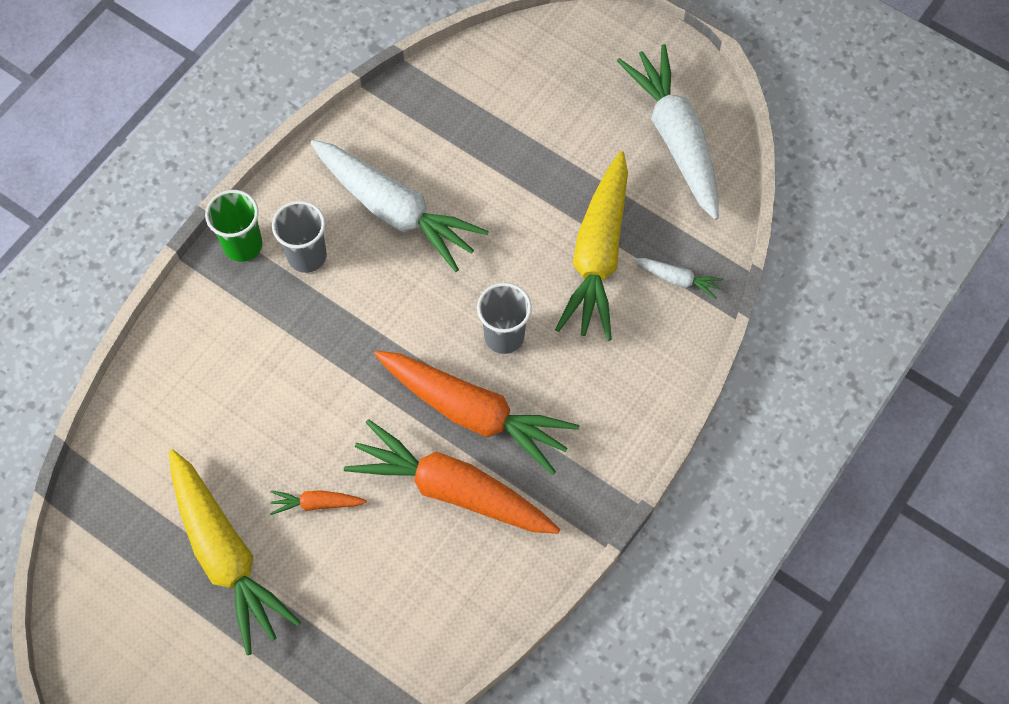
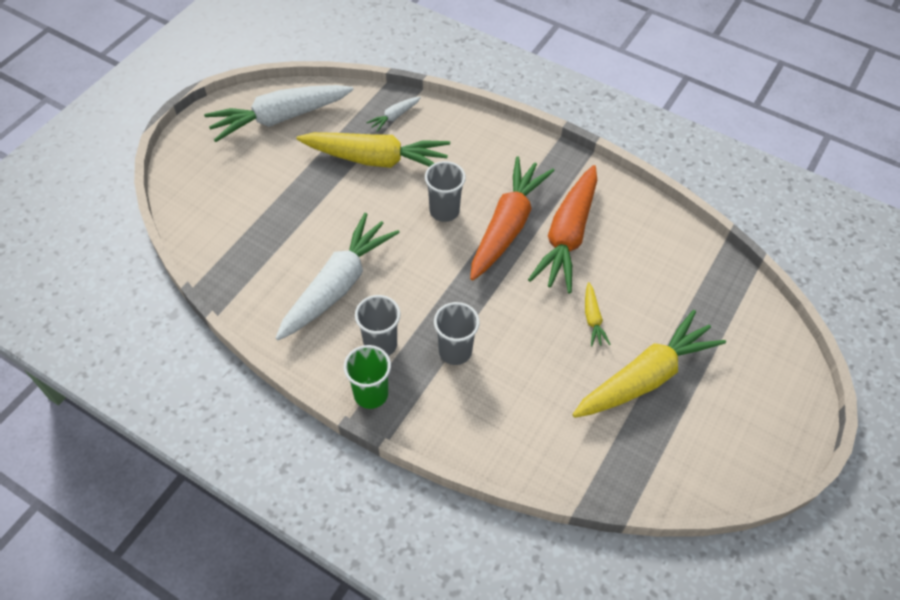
camera: 95 degrees left, 10 degrees down
orange carrot [270,490,367,515] -> yellow carrot [585,282,611,346]
white carrot [634,258,723,299] -> white carrot turned 150 degrees counterclockwise [366,97,421,132]
none -> grey cup [434,302,480,365]

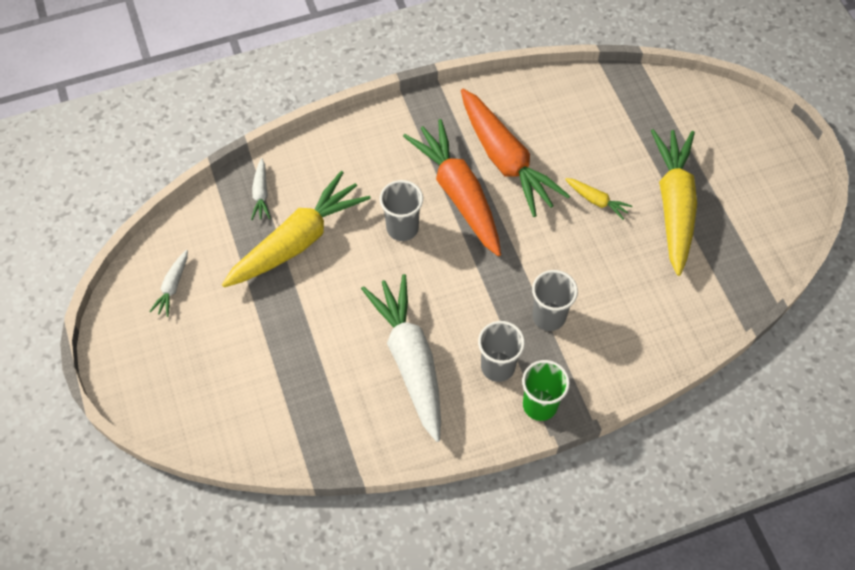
camera: 50 degrees left, 5 degrees up
white carrot [204,85,353,142] -> white carrot [149,250,188,317], size x0.43

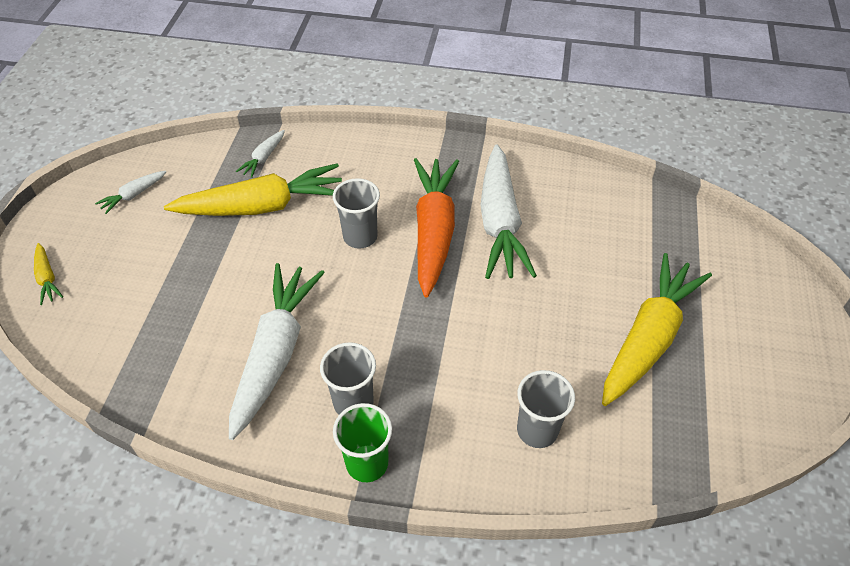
camera: 30 degrees right, 10 degrees down
orange carrot [461,89,570,217] -> white carrot [480,144,537,279]
grey cup [532,270,578,331] -> grey cup moved to [517,370,575,448]
yellow carrot [565,178,633,220] -> yellow carrot moved to [34,243,63,305]

